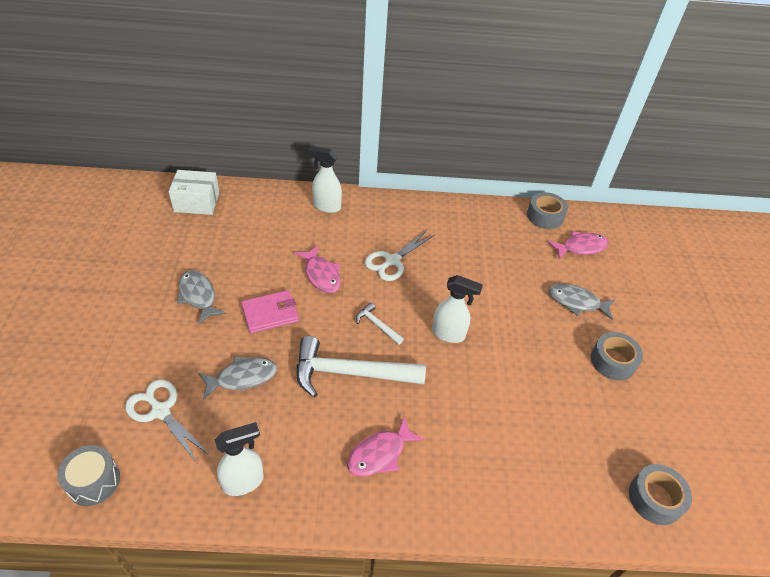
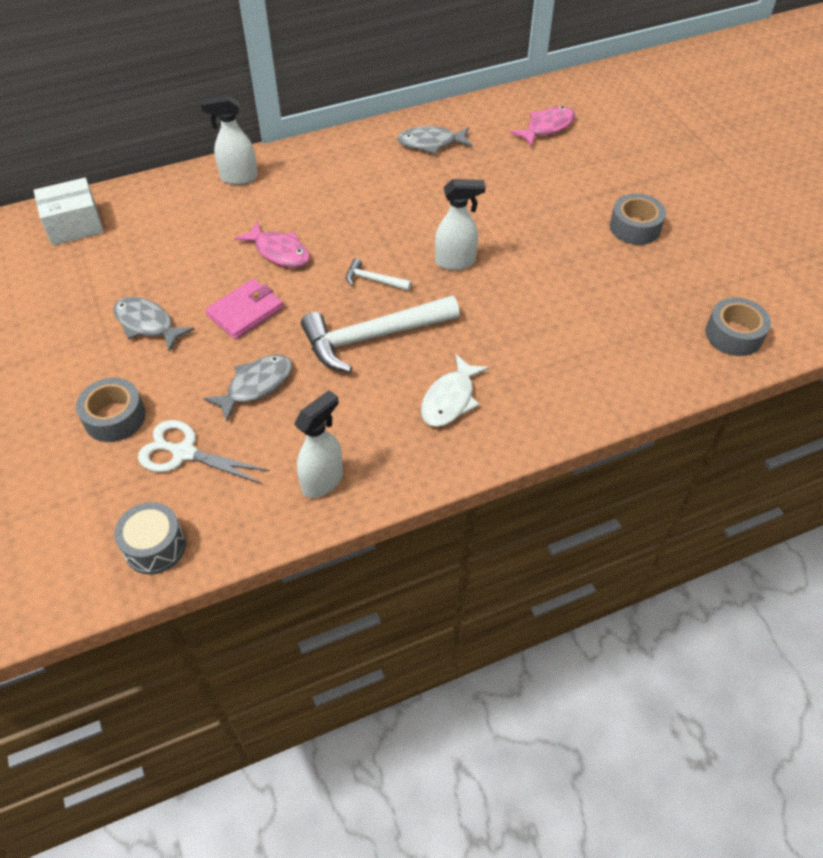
camera: 20 degrees left, 5 degrees up
pink fish [347,417,424,477] -> white fish [421,354,489,427]
white scissors [365,230,434,281] -> none
grey tape [527,192,568,229] -> grey tape moved to [76,378,146,442]
grey fish [548,283,615,320] -> grey fish moved to [397,126,472,154]

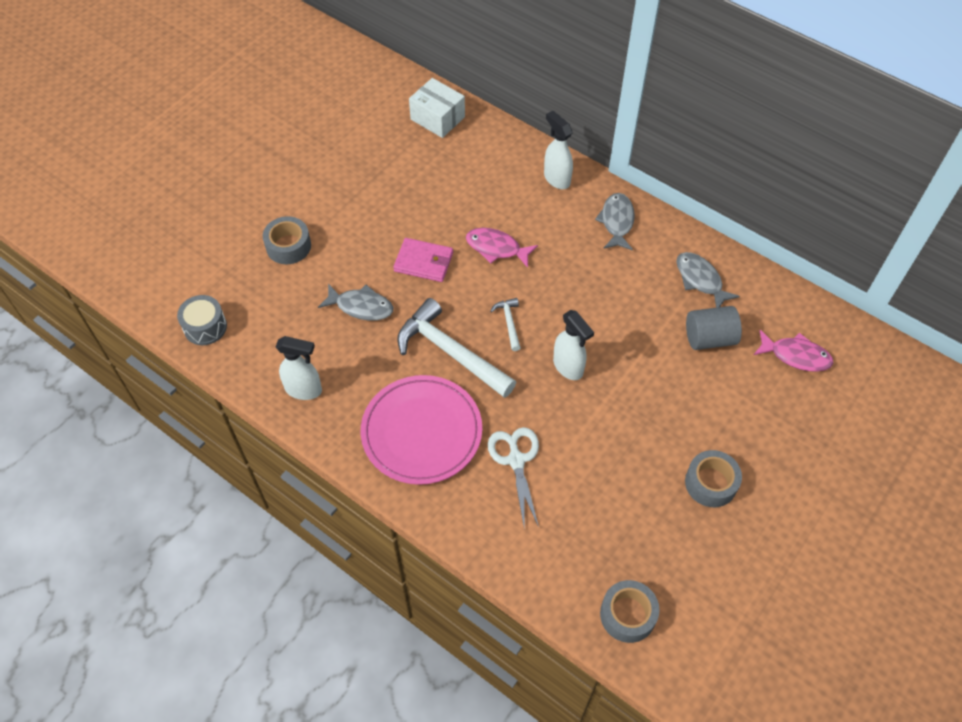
camera: 60 degrees right, 5 degrees up
grey fish [113,297,195,352] -> grey fish moved to [595,193,635,251]
white scissors [138,420,270,484] -> white scissors moved to [488,427,539,527]
pink fish [234,221,310,268] -> pink fish turned 105 degrees clockwise [466,228,538,268]
white fish [421,354,489,427] -> pink plate [361,375,482,485]
none -> grey cylinder [686,306,742,350]

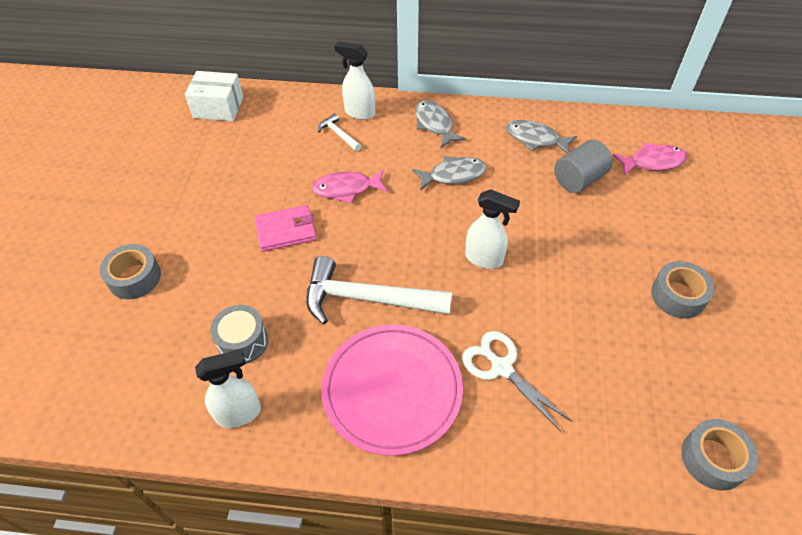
camera: 30 degrees left, 5 degrees down
grey drum [177,295,227,345] -> grey drum moved to [211,305,268,364]
grey fish [318,284,393,321] -> grey fish moved to [412,156,486,191]
white hammer [490,298,521,351] -> white hammer moved to [318,113,361,151]

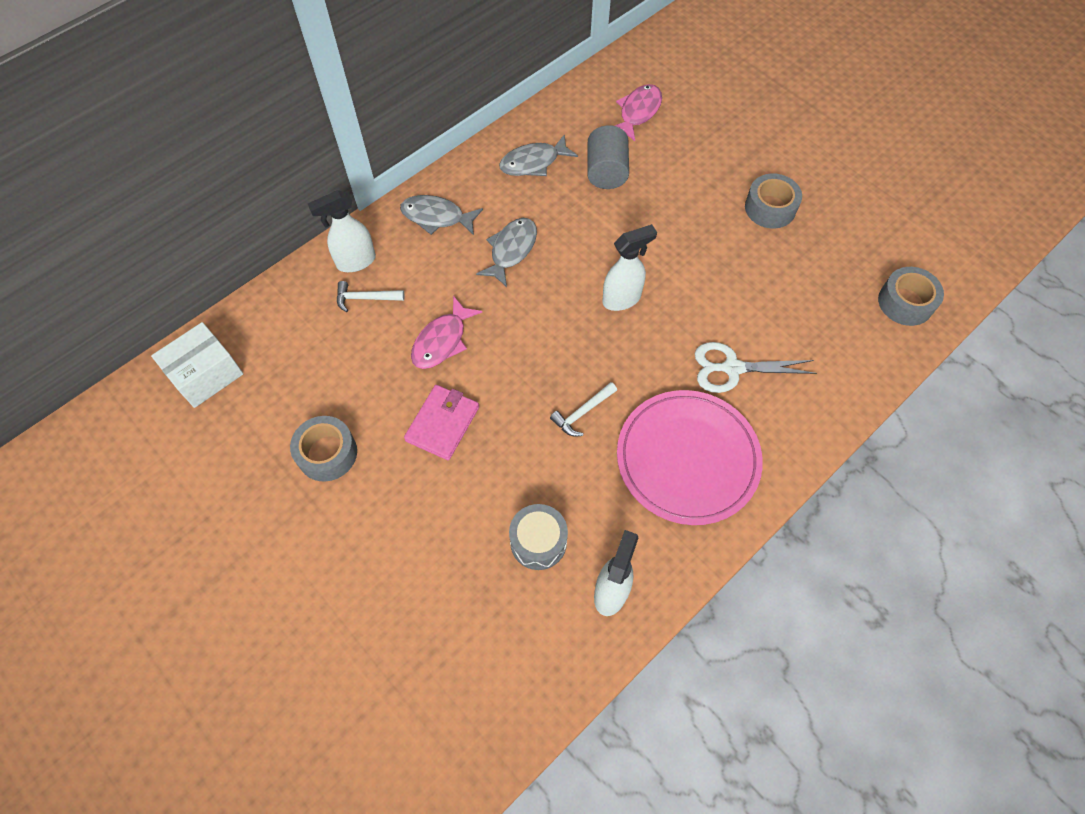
camera: 50 degrees left, 10 degrees up
grey tape [100,244,161,299] -> grey tape moved to [290,416,357,481]
white hammer [306,256,452,324] -> white hammer [550,382,617,437], size x0.46

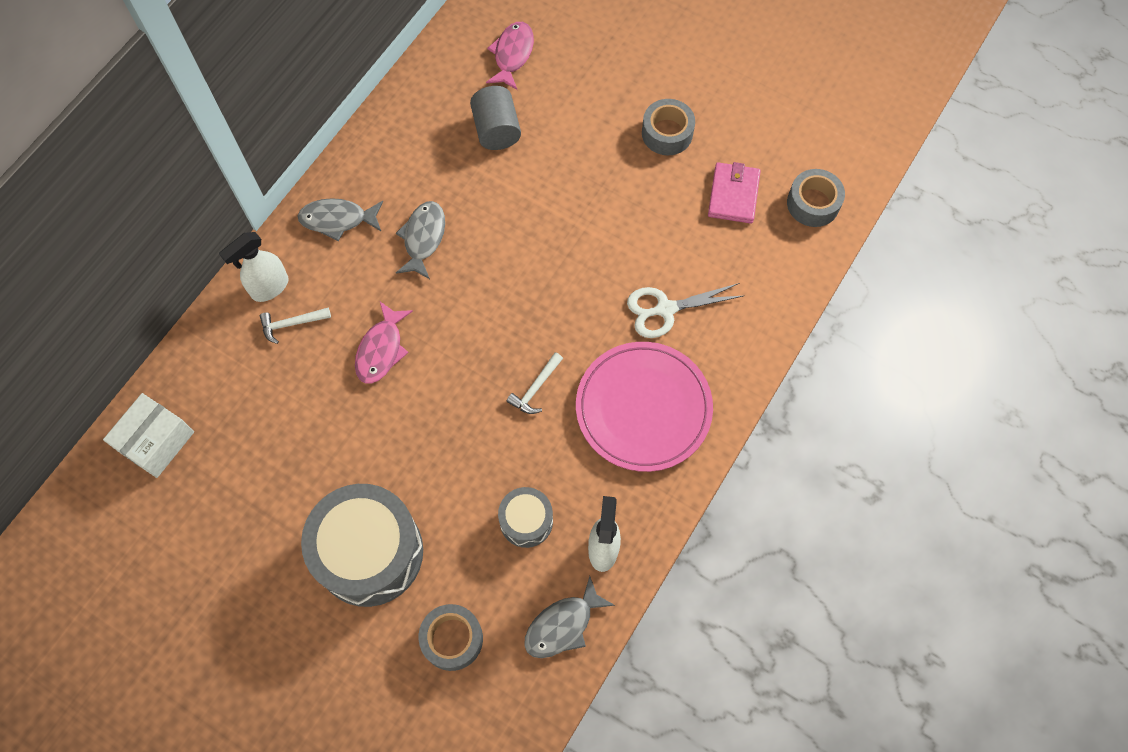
camera: 15 degrees left, 5 degrees up
grey tape [290,416,357,481] -> grey tape moved to [419,604,483,671]
pink wallet [404,385,479,460] -> pink wallet moved to [708,162,761,224]
grey fish [499,134,578,176] -> grey fish moved to [524,576,615,658]
white spray bottle [602,224,657,311] -> none
none -> grey drum [301,484,423,607]

